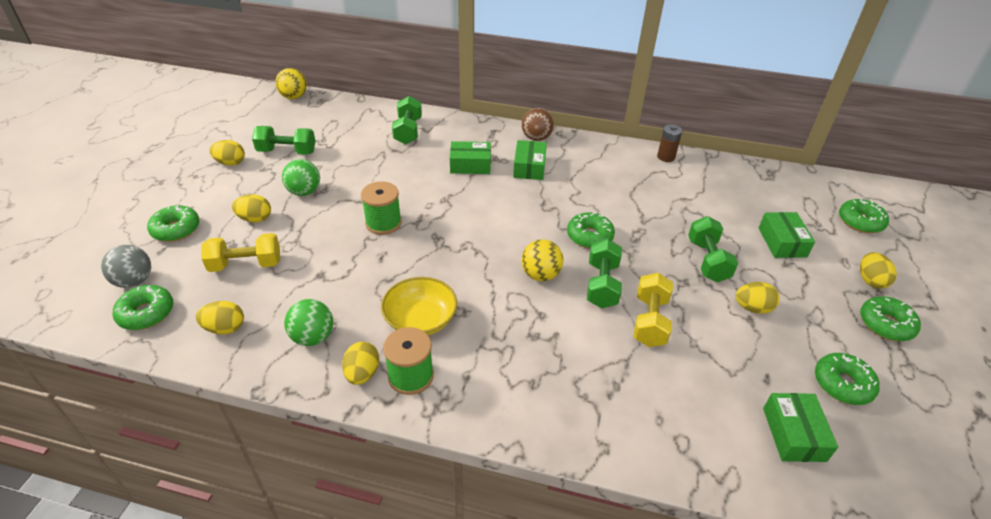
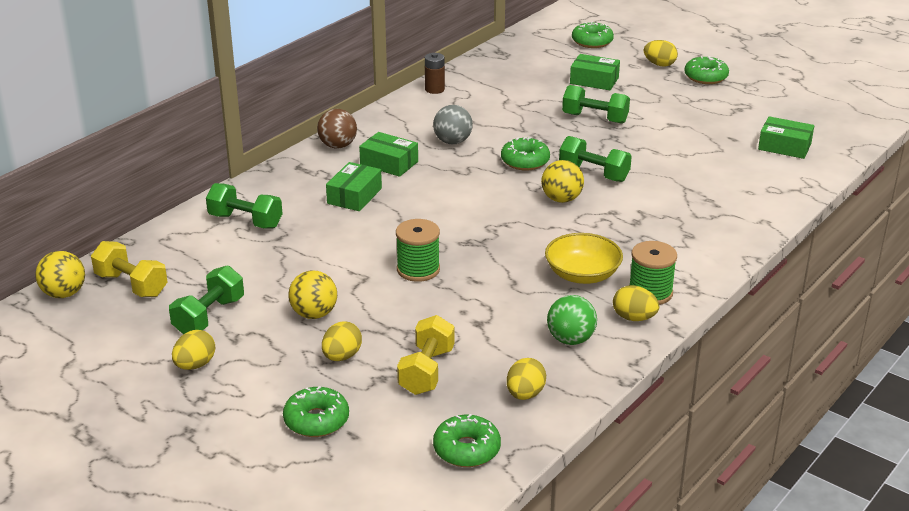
camera: 65 degrees left, 10 degrees down
grey ball [101,245,151,288] -> grey ball moved to [433,105,473,144]
green ball [282,159,320,196] -> yellow ball [288,270,337,319]
yellow dumbbell [633,273,673,347] -> yellow dumbbell moved to [91,241,167,297]
yellow egg [736,282,780,314] -> none
green donut [815,353,880,405] -> none

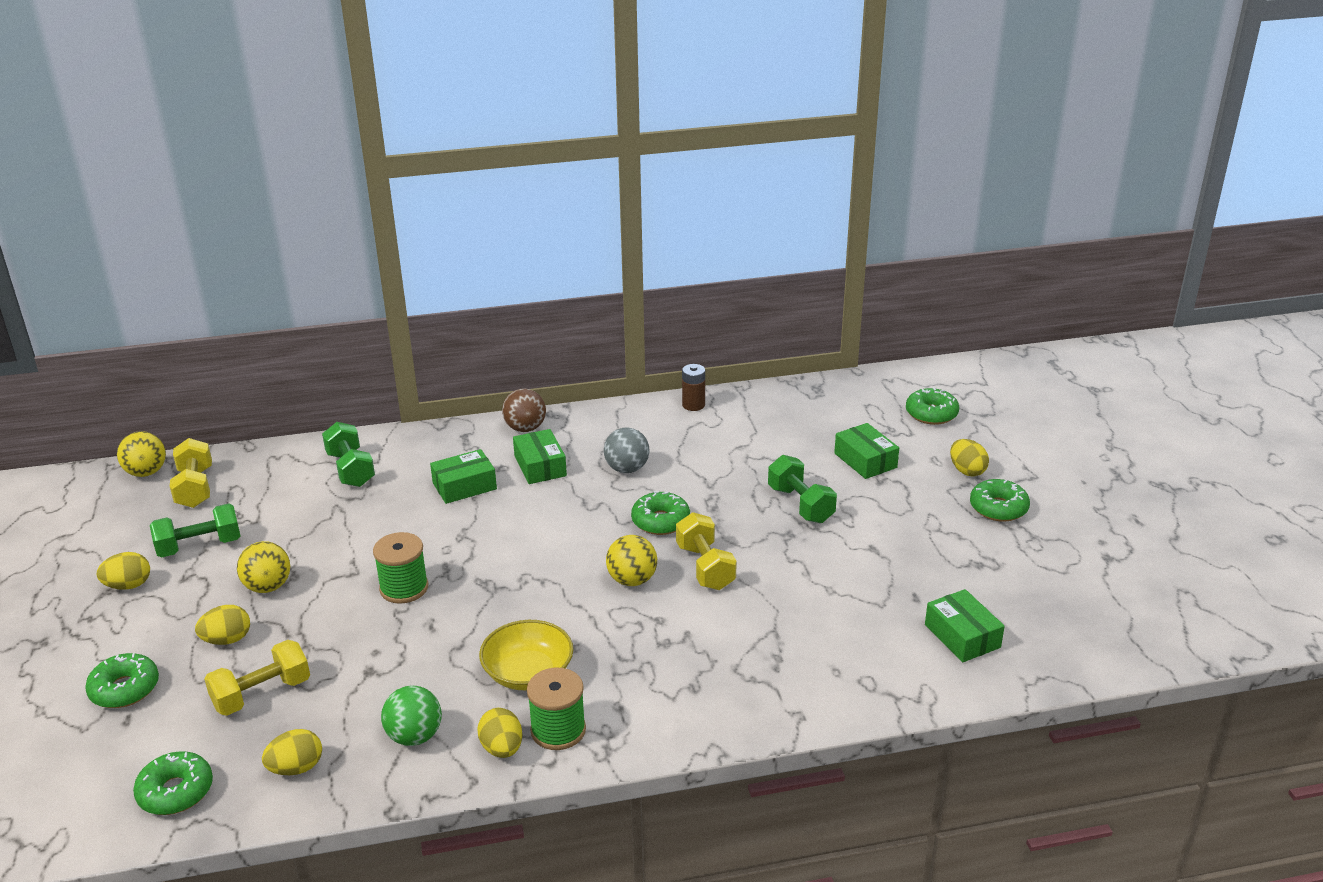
camera: 40 degrees right, 0 degrees up
green dumbbell [559,136,632,182] -> yellow dumbbell [676,512,737,590]

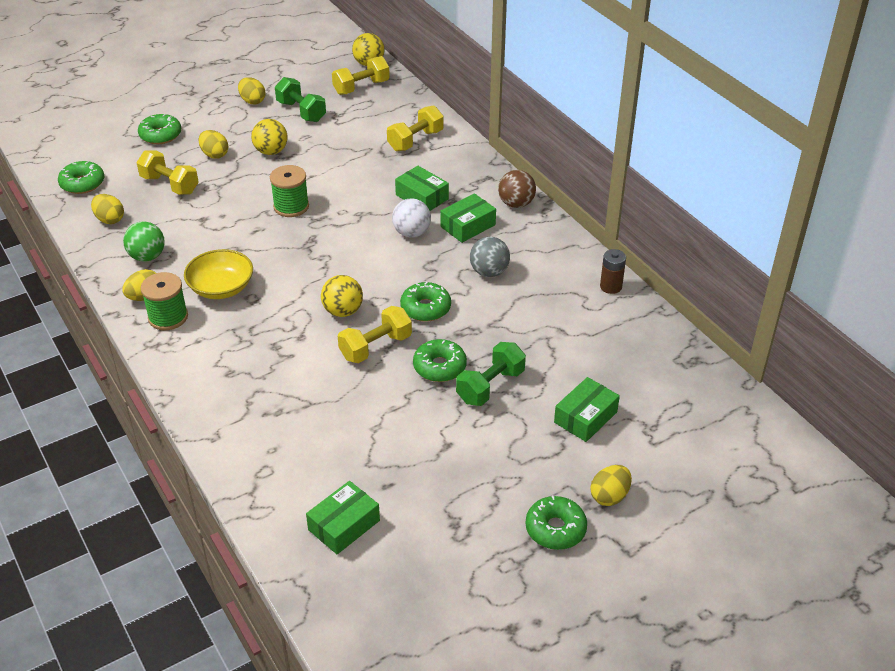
camera: 70 degrees right, 10 degrees up
green dumbbell [322,422,375,487] -> yellow dumbbell [387,106,444,151]
green donut [906,388,959,425] -> green donut moved to [413,339,467,382]
none -> white ball [392,198,431,238]

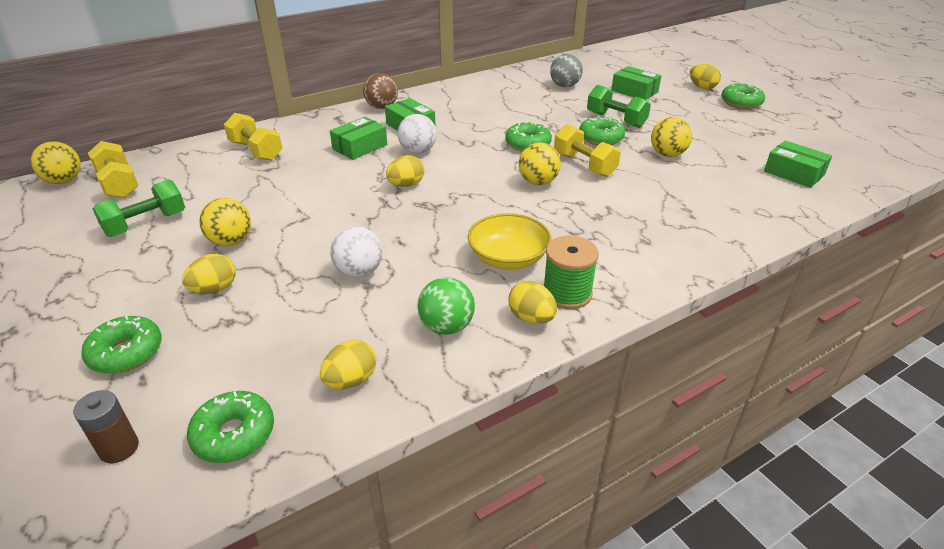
camera: 90 degrees left, 5 degrees down
yellow dumbbell [136,150,199,195] -> none
yellow egg [238,77,266,104] -> yellow egg moved to [386,155,424,187]
green spool [270,165,309,217] -> none
grey ball [470,237,510,277] -> grey ball moved to [550,54,583,87]
brown battery [600,249,626,294] -> brown battery moved to [73,390,139,463]
none -> white ball [330,226,383,278]
none -> yellow ball [651,117,692,157]

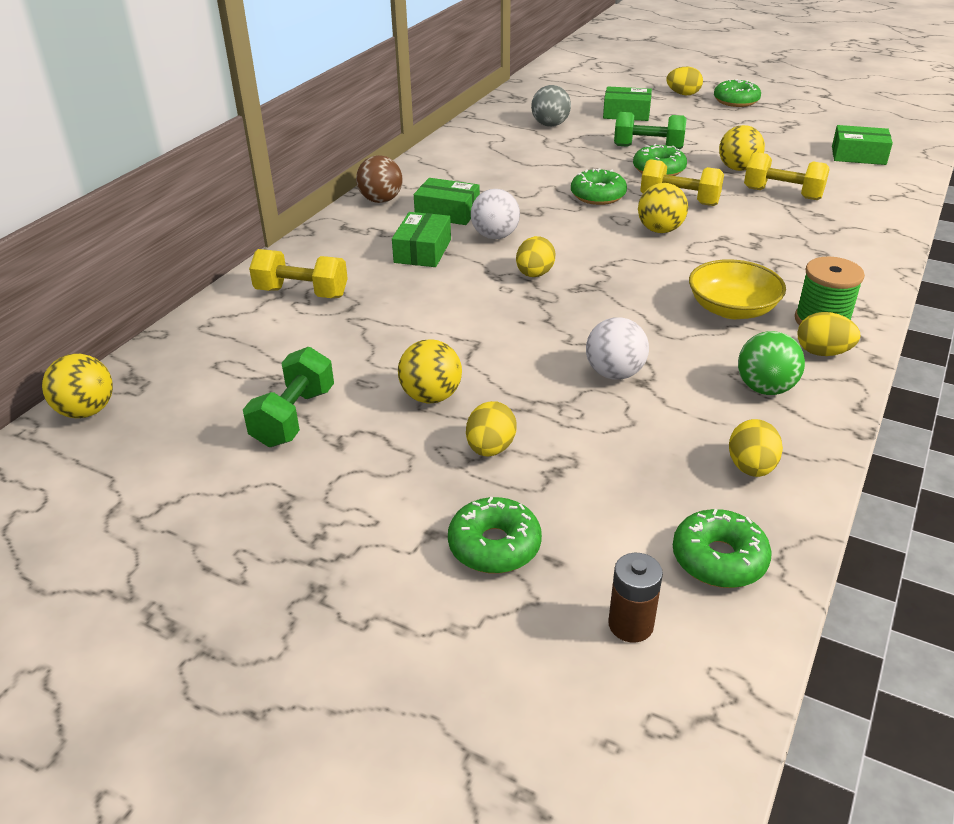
camera: 30 degrees left, 0 degrees up
yellow dumbbell [88,141,138,198] -> yellow dumbbell moved to [744,152,830,200]

